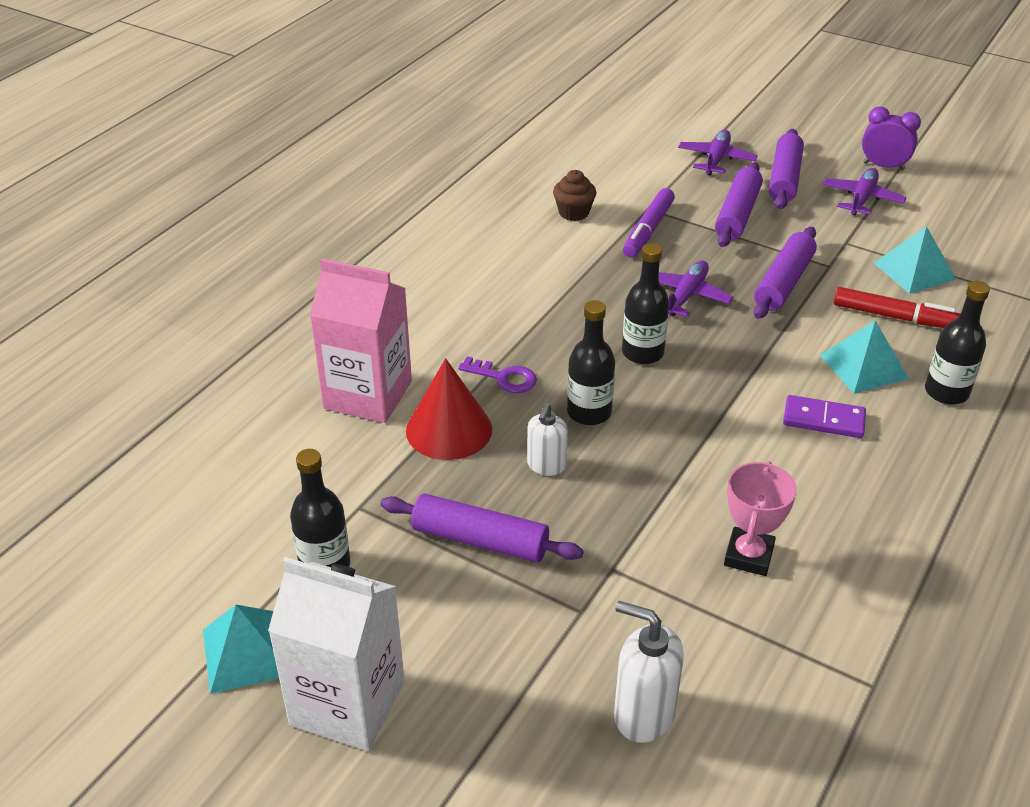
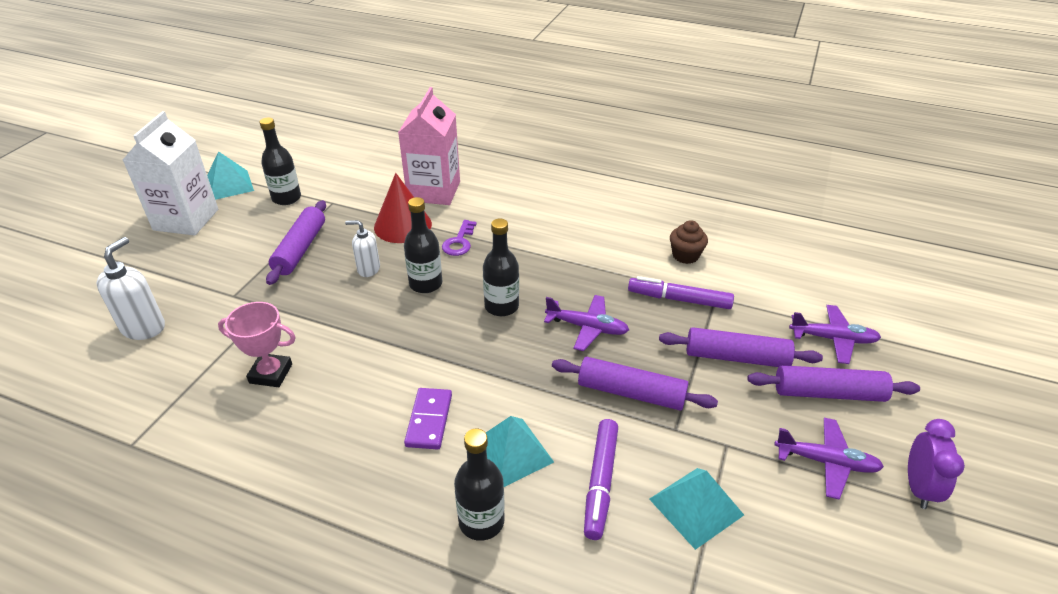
camera: 80 degrees right, 0 degrees up
red marker [833,287,960,328] -> purple marker [584,419,618,540]

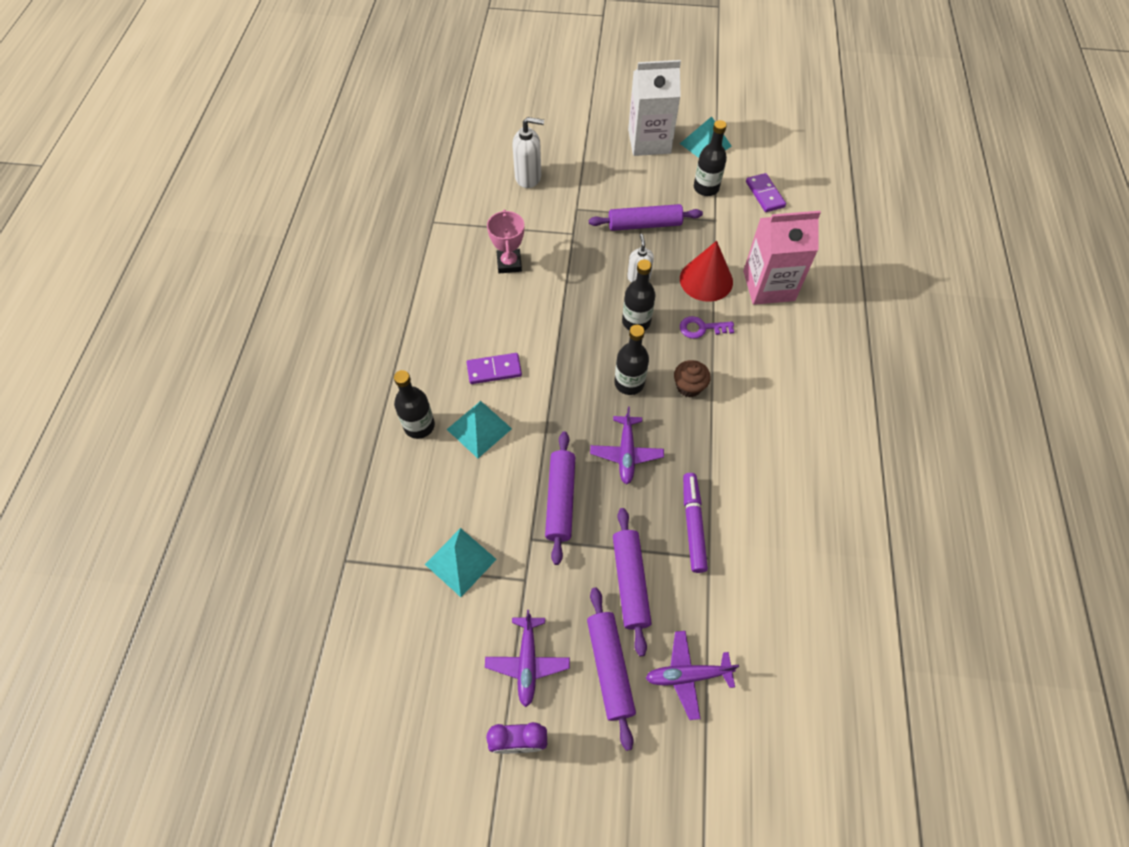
camera: 75 degrees right, 20 degrees up
purple marker [584,419,618,540] -> none
brown cupcake [670,220,708,264] -> brown cupcake moved to [674,360,711,397]
purple plane [789,305,881,364] -> purple plane turned 90 degrees clockwise [646,631,739,720]
none -> purple domino [746,173,786,212]

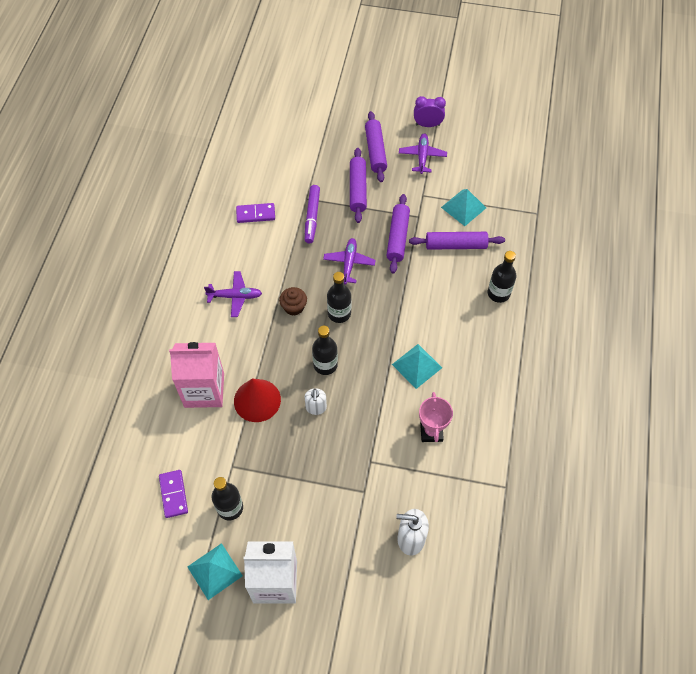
camera: 175 degrees left, 0 degrees up
turquoise pyramid [446,401,512,458] -> turquoise pyramid moved to [392,344,442,389]
purple domino [467,353,522,384] -> purple domino moved to [236,203,275,223]
purple rolling pin [589,204,703,231] -> purple rolling pin moved to [409,232,505,250]
purple plane [646,631,739,720] -> purple plane moved to [204,271,262,317]
purple key [680,316,734,339] -> none

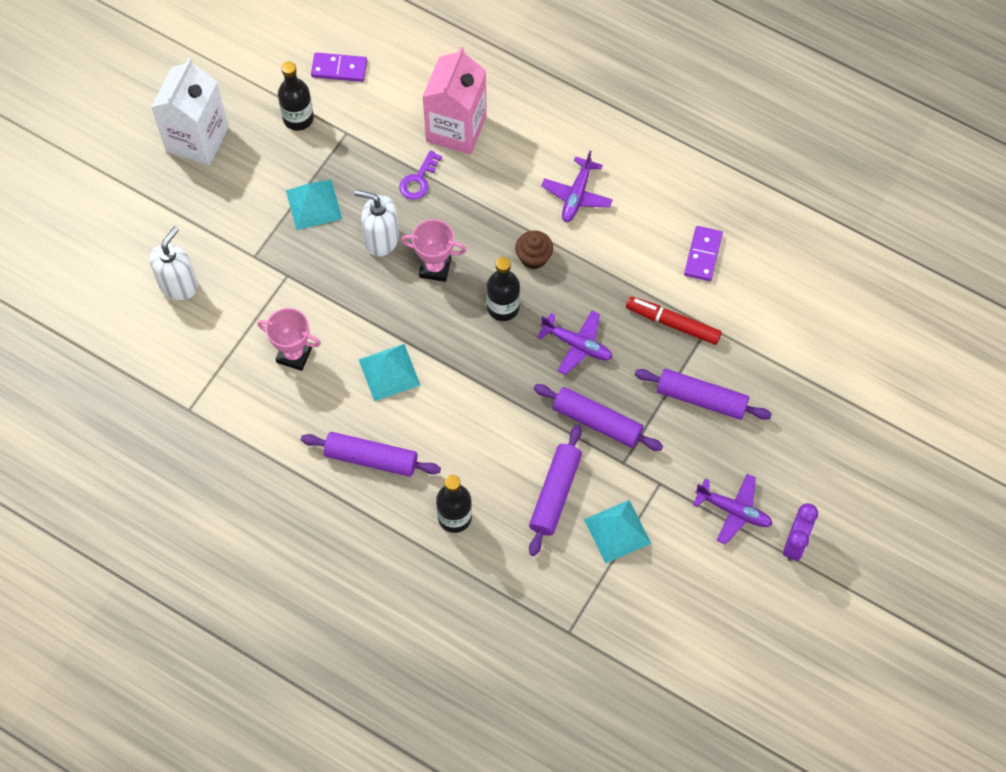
camera: 110 degrees right, 5 degrees up
turquoise pyramid [187,543,243,600] -> turquoise pyramid moved to [286,180,342,230]
red cone [234,378,281,422] -> purple key [399,150,442,200]
white soap dispenser [304,388,327,415] -> white soap dispenser [355,190,399,256], size x1.53
purple marker [305,185,320,243] -> red marker [626,296,722,345]
black bottle [312,326,338,375] -> pink trophy [401,219,466,282]
purple rolling pin [365,111,387,182] -> purple rolling pin moved to [301,432,441,477]

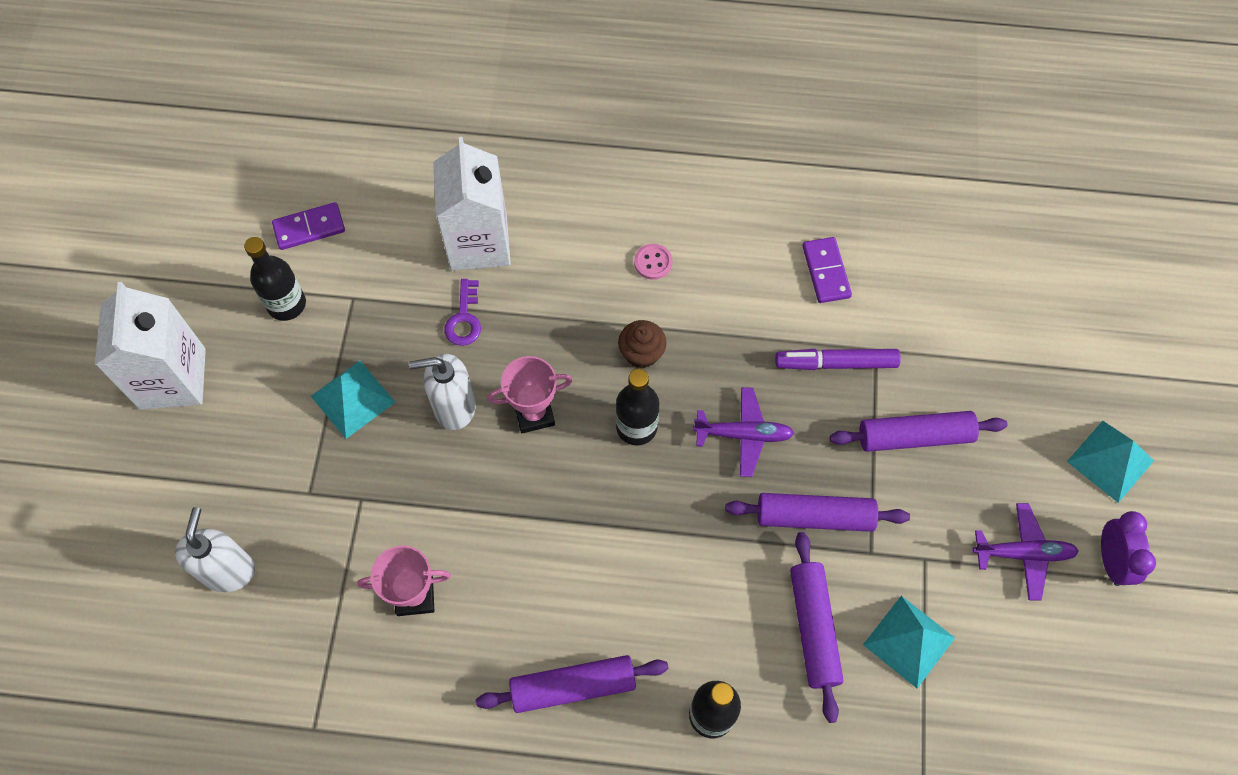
camera: 25 degrees left, 0 degrees up
turquoise pyramid [358,344,421,401] -> turquoise pyramid moved to [1067,421,1154,503]
pink carton [423,47,487,155] -> white carton [433,137,511,271]
purple plane [541,150,613,222] -> pink button [634,244,673,280]
red marker [626,296,722,345] -> purple marker [775,349,901,370]

